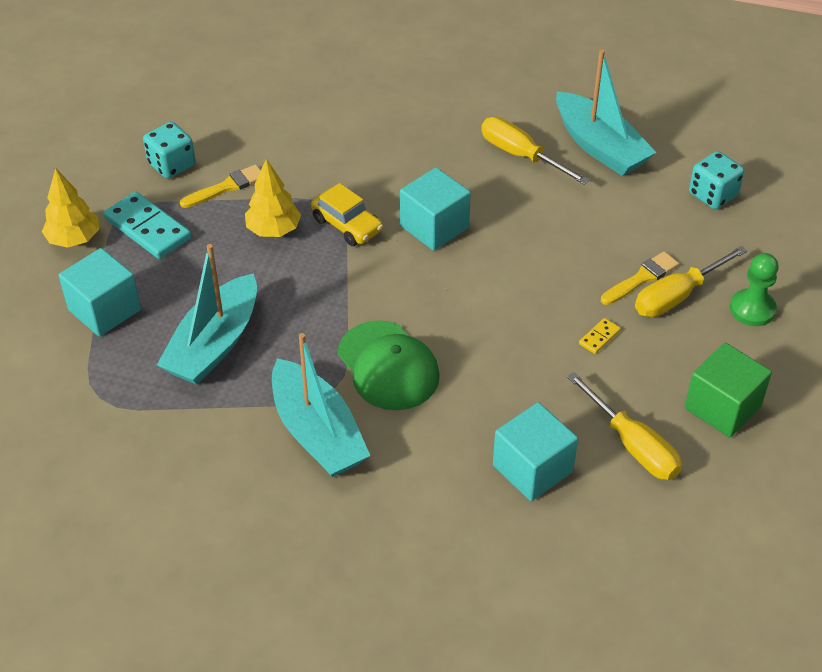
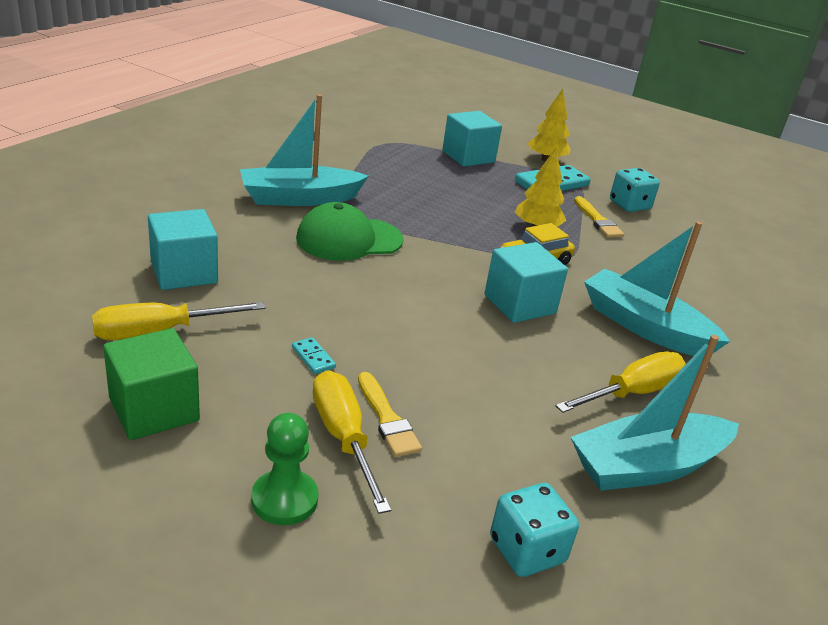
camera: 100 degrees right, 15 degrees down
turquoise boat [157,244,257,385] -> turquoise boat moved to [584,221,730,356]
yellow domino [579,318,621,354] -> turquoise domino [292,337,336,374]

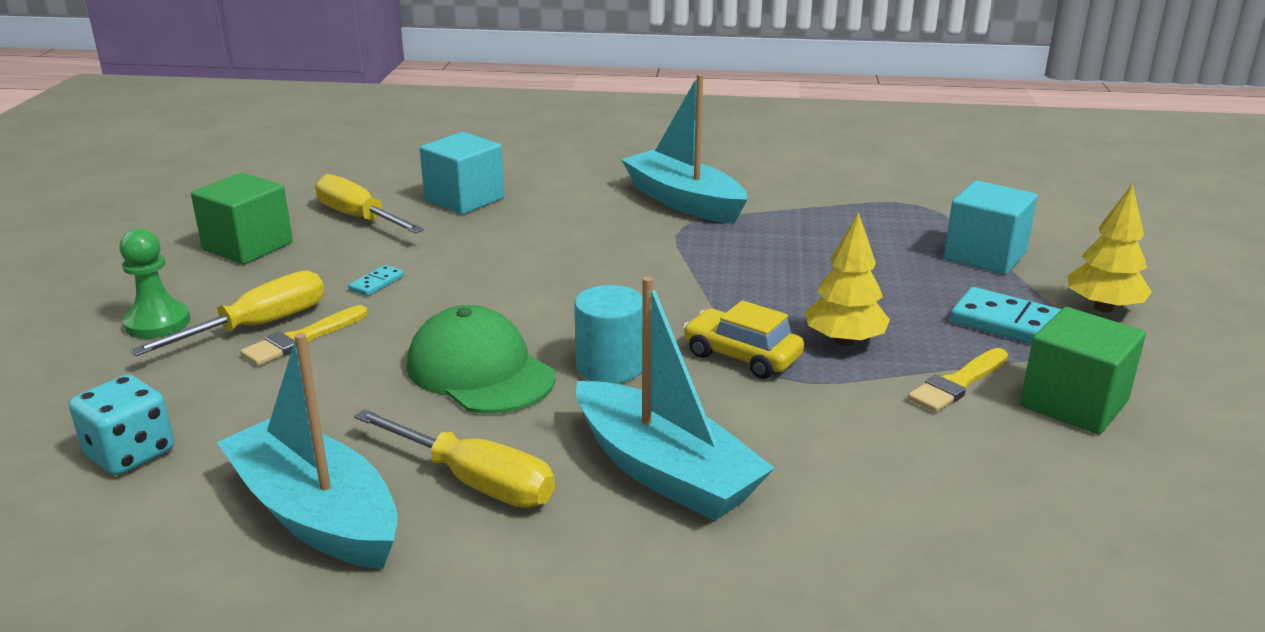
camera: 70 degrees right, 5 degrees down
green cap [296,202,404,261] -> green cap moved to [407,305,555,414]
turquoise cube [484,242,568,323] -> turquoise cylinder [574,285,643,384]
turquoise boat [584,221,730,356] -> turquoise boat turned 120 degrees clockwise [576,276,775,521]
turquoise dice [610,168,660,212] -> green cube [1020,307,1146,434]

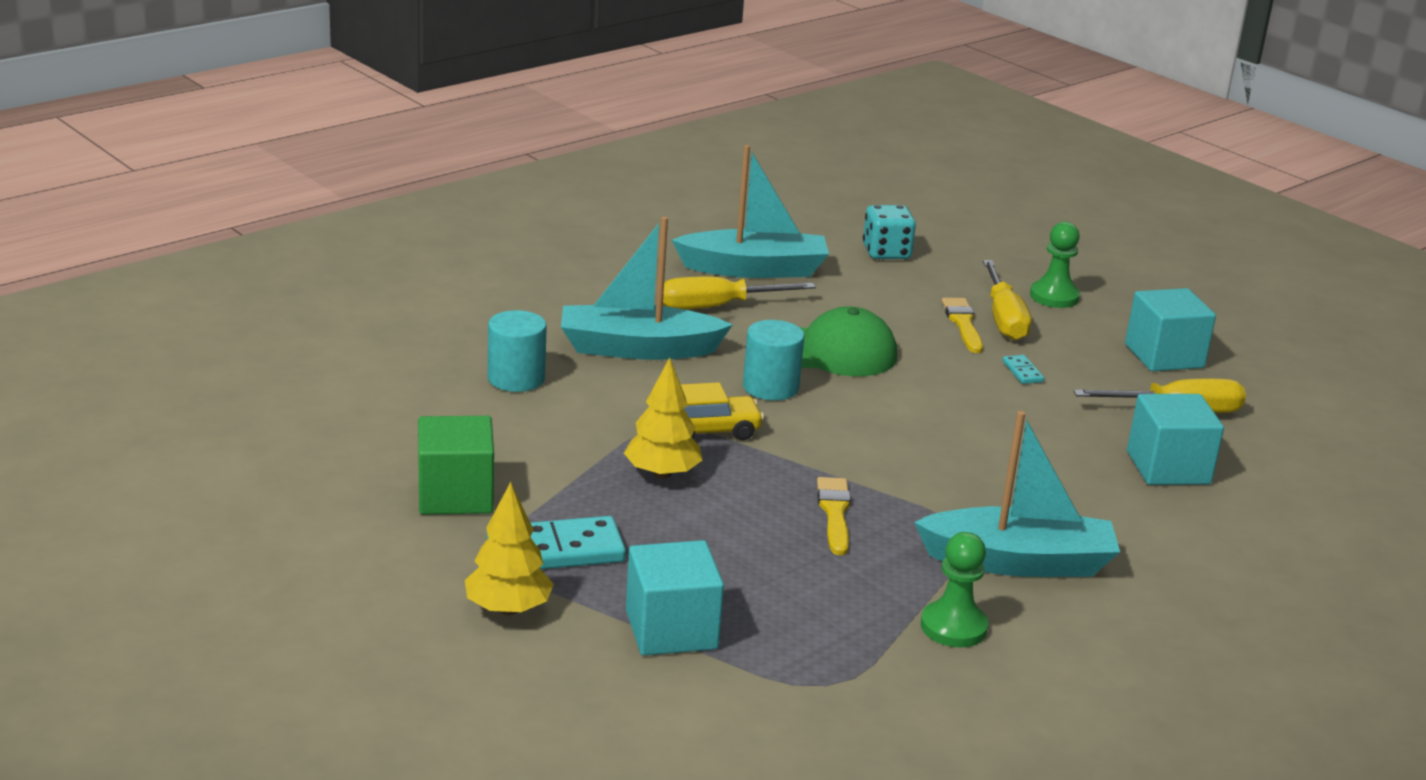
camera: 130 degrees right, 0 degrees up
green cube [191,173,293,264] -> turquoise cube [1125,288,1216,371]
yellow brush [908,348,1008,412] -> yellow brush moved to [817,477,851,555]
none -> turquoise cylinder [488,310,547,392]
none -> green pawn [921,532,989,647]

